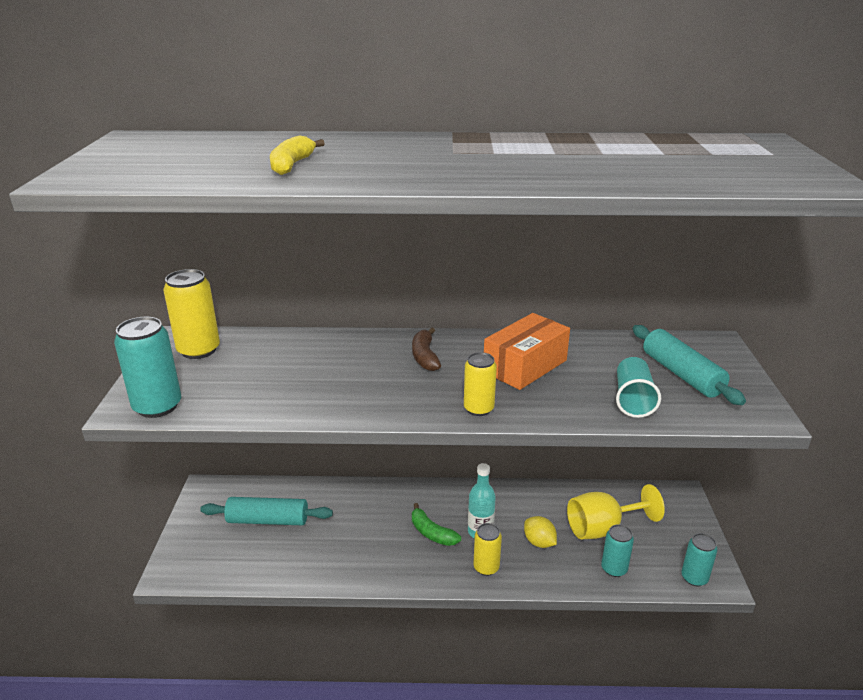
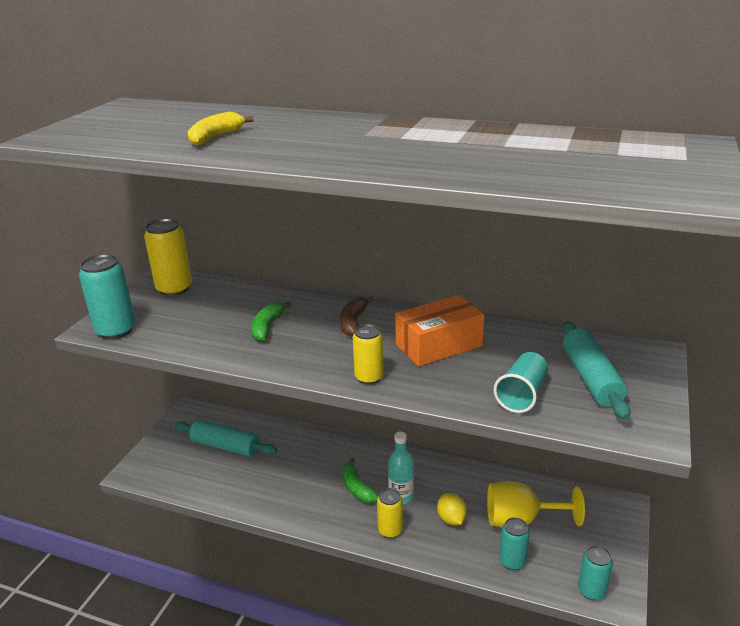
camera: 20 degrees right, 0 degrees up
none -> green banana [251,301,292,341]

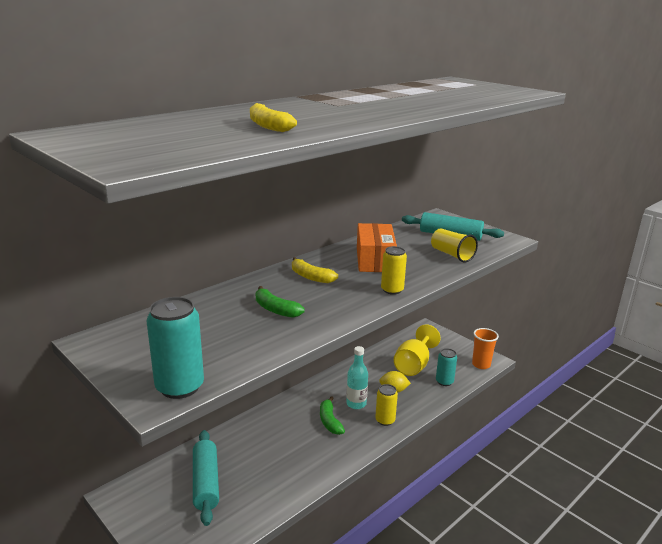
camera: 65 degrees left, 5 degrees down
yellow can [144,219,192,296] -> none
turquoise rolling pin [174,420,277,457] -> turquoise rolling pin turned 60 degrees counterclockwise [193,430,219,526]
brown banana [340,296,374,336] -> yellow banana [292,257,338,283]
green banana [343,457,378,503] -> green banana turned 75 degrees clockwise [320,396,345,435]
turquoise cup [494,352,548,413] -> yellow cup [431,229,478,262]
turquoise can [578,545,613,600] -> orange cup [472,328,499,369]

